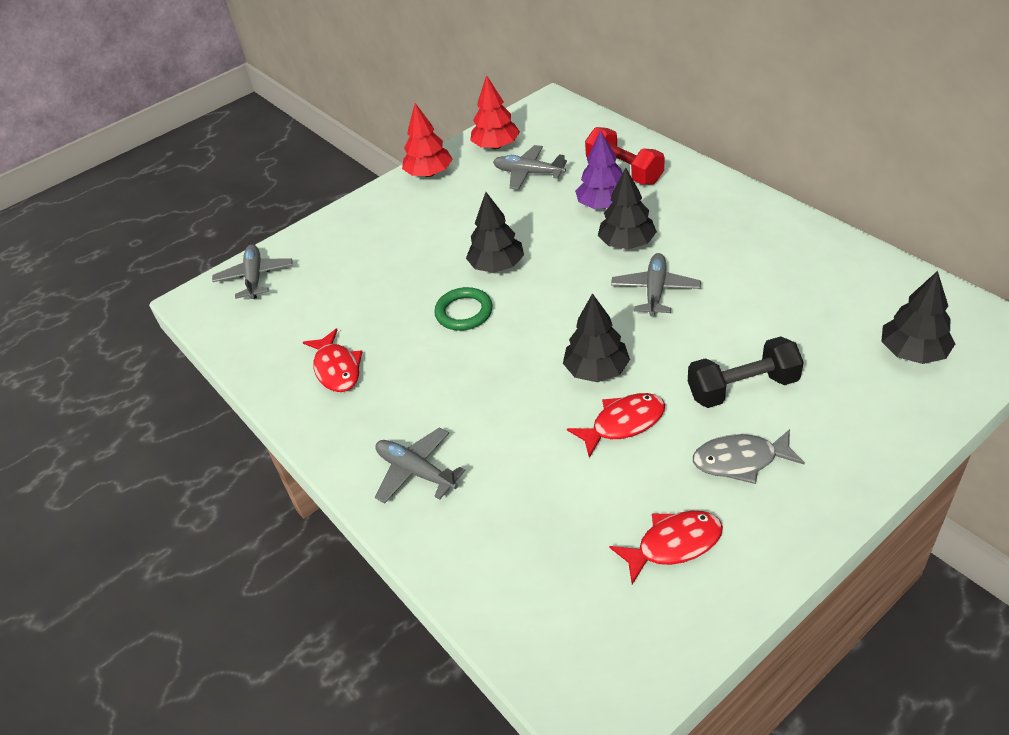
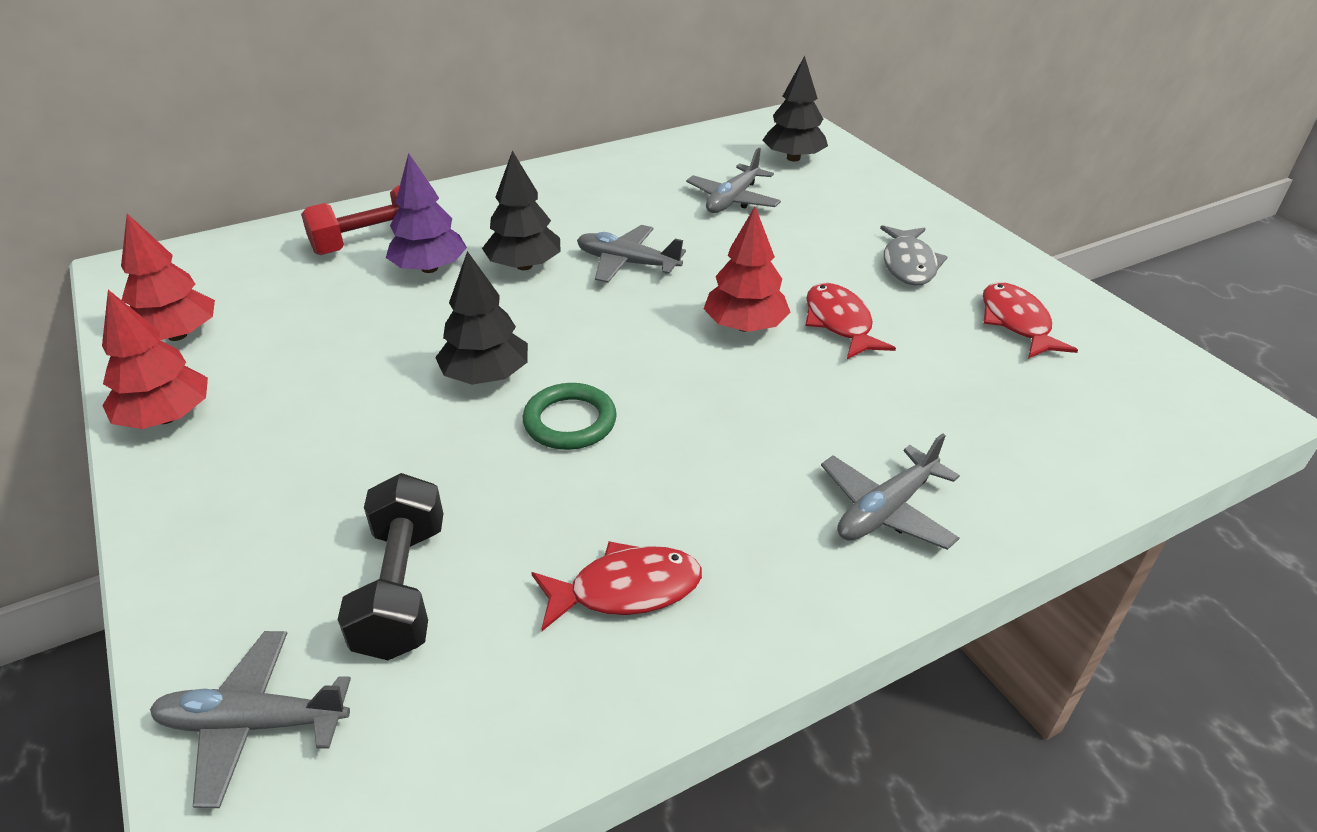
camera: 85 degrees left, 5 degrees down
grey plane [493,145,567,190] -> grey plane moved to [686,148,781,213]
black tree [563,293,630,382] -> red tree [704,207,790,332]
black dumbbell [688,336,804,408] -> black dumbbell moved to [337,473,443,660]

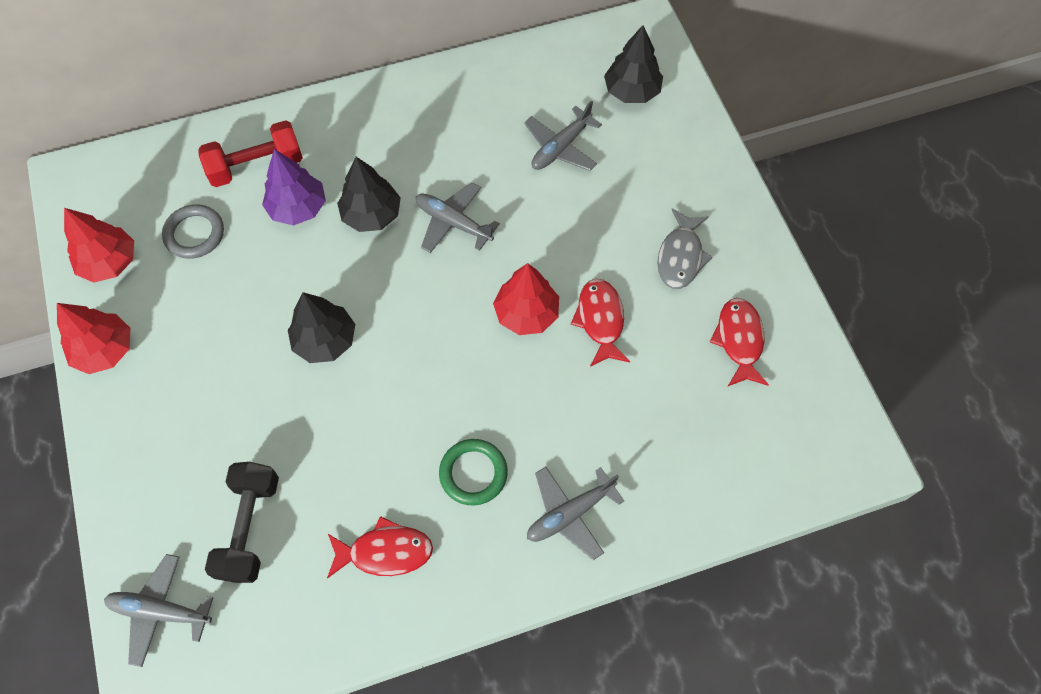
camera: 10 degrees right, 25 degrees up
green ring [523,383,617,450] -> green ring moved to [439,439,508,505]
none -> grey ring [162,204,224,259]

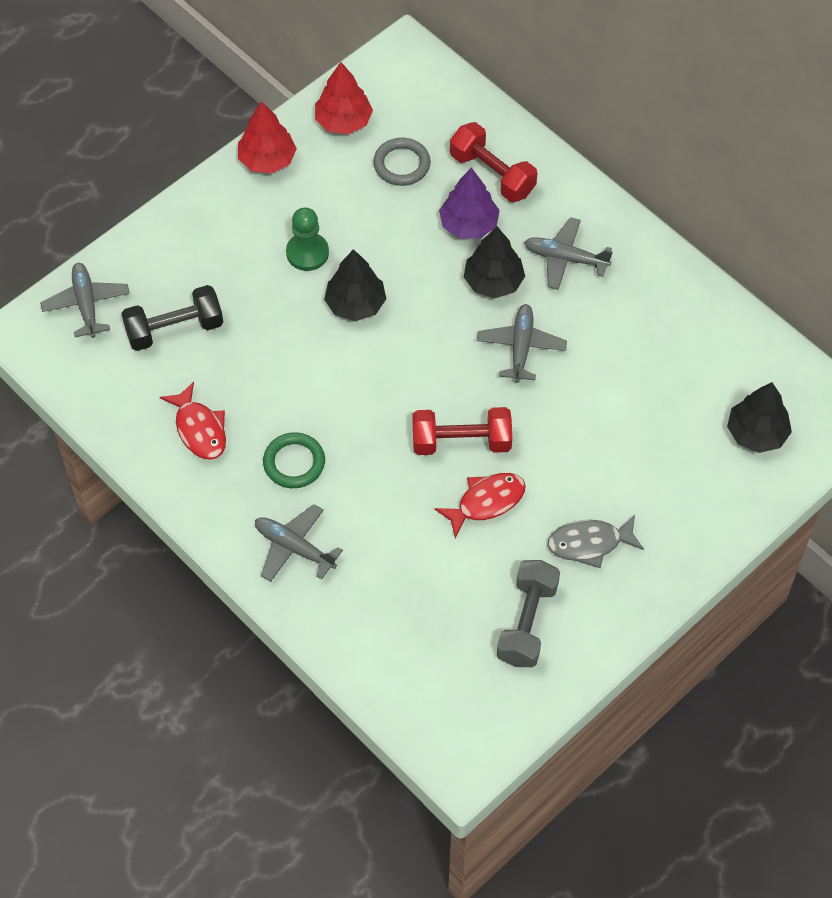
camera: 65 degrees right, 5 degrees down
red tree [493,263,559,335] -> red dumbbell [413,407,512,455]
grey plane [524,100,602,171] -> grey plane moved to [524,217,613,290]
red fish [710,298,769,386] -> grey dumbbell [497,560,560,667]
none -> green pawn [286,208,329,271]

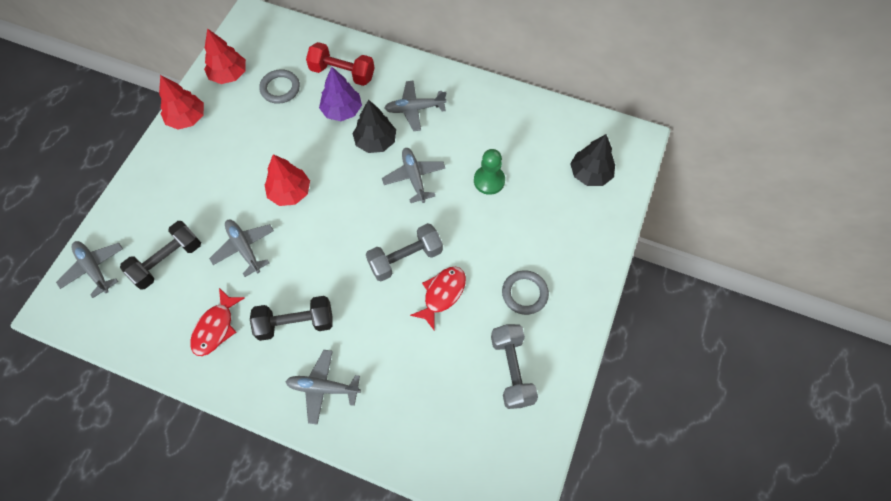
camera: 25 degrees left, 5 degrees up
red fish [160,382,226,460] -> red fish turned 75 degrees clockwise [190,288,245,356]
green ring [263,432,325,488] -> black dumbbell [250,296,333,341]
green pawn [286,208,329,271] -> green pawn moved to [474,149,505,195]
black tree [324,249,386,321] -> red tree [265,154,310,206]
red dumbbell [413,407,512,455] -> grey dumbbell [366,223,443,281]
grey fish [548,515,644,568] -> grey ring [502,270,549,315]
none -> grey plane [209,219,274,277]

